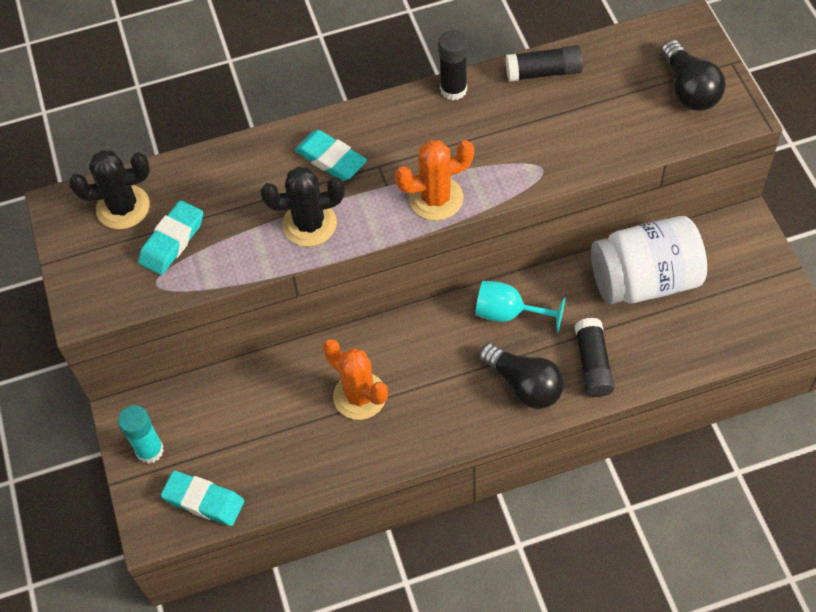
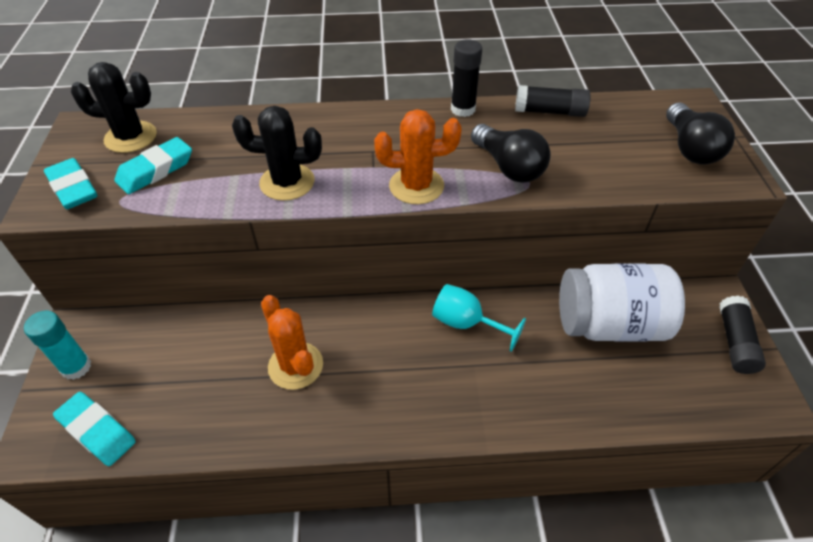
camera: 10 degrees right, 10 degrees down
turquoise eraser [295,130,367,181] -> turquoise eraser moved to [44,158,97,209]
black light bulb [479,343,564,409] -> black light bulb moved to [471,124,551,183]
black glue stick [575,318,615,397] -> black glue stick moved to [719,296,766,374]

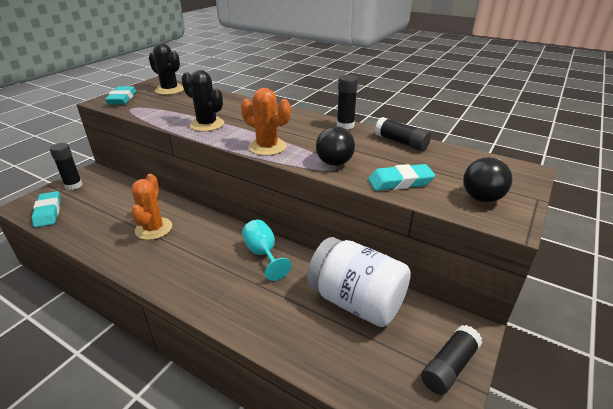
camera: 35 degrees right, 15 degrees down
turquoise glue stick [24,311,91,380] -> black glue stick [50,143,83,190]
turquoise eraser [115,137,192,194] -> turquoise eraser moved to [368,164,435,191]

